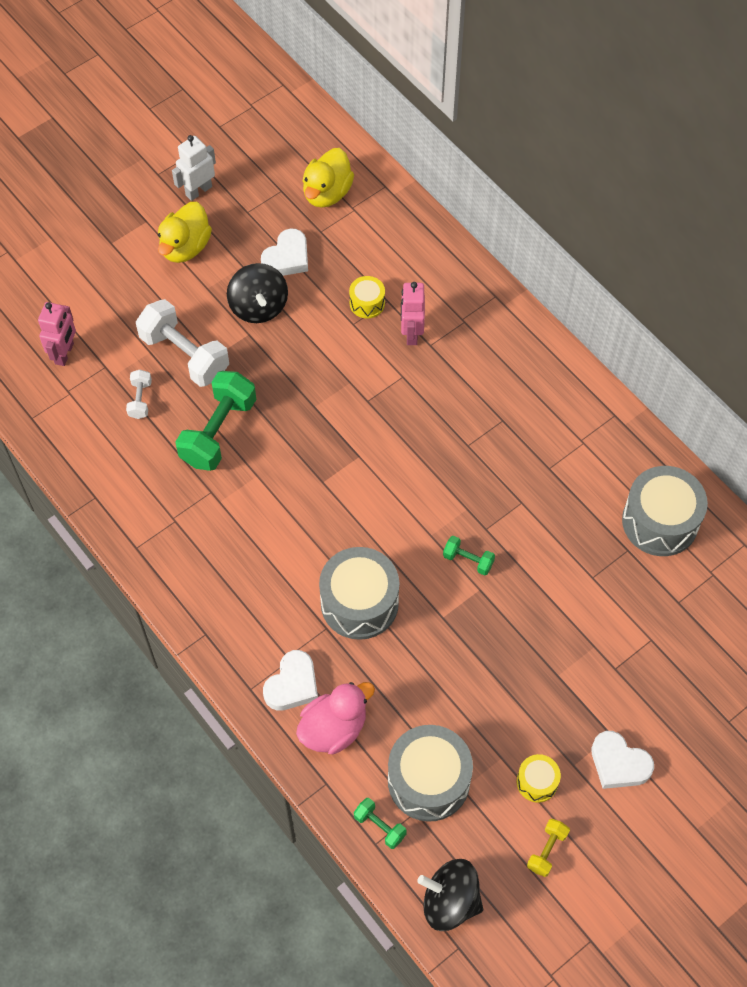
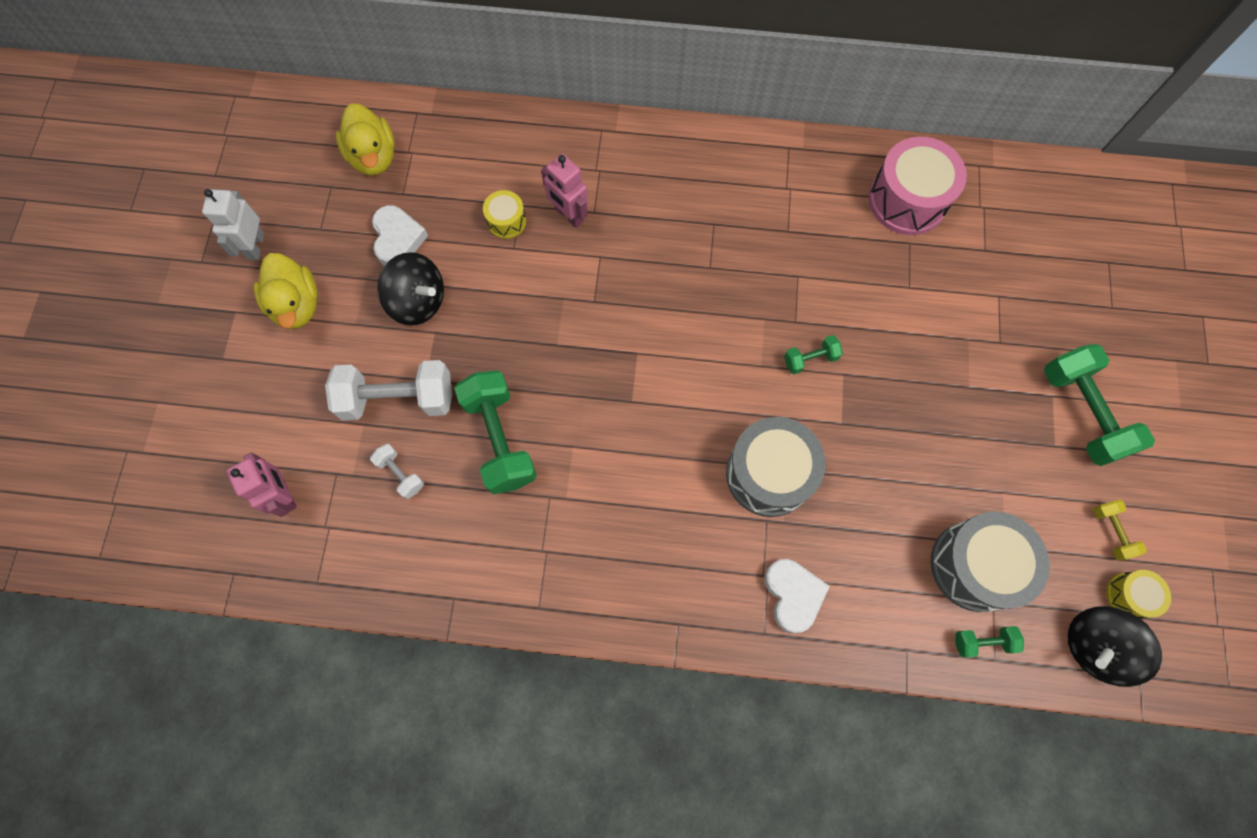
camera: 45 degrees left, 10 degrees up
pink duck [296,682,375,754] -> none
yellow drum [517,754,561,803] -> yellow drum moved to [1106,570,1171,618]
white heart [591,731,654,789] -> green dumbbell [1044,344,1155,466]
grey drum [622,466,708,556] -> pink drum [869,137,967,235]

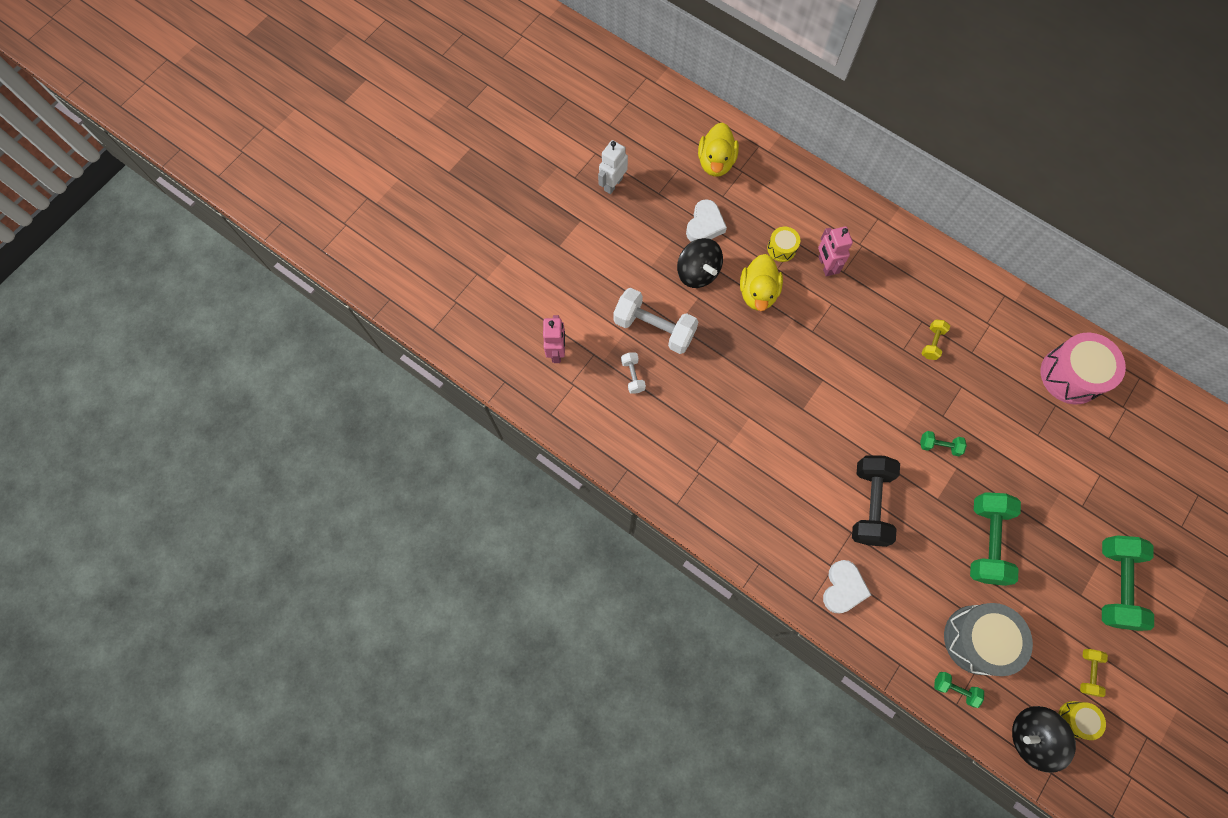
camera: 30 degrees right, 0 degrees up
yellow duck [254,253,318,329] -> yellow duck moved to [740,254,783,311]
green dumbbell [454,370,537,494] -> green dumbbell moved to [970,492,1021,586]
grey drum [726,417,825,517] -> black dumbbell [852,455,900,547]
none -> yellow dumbbell [921,319,950,360]

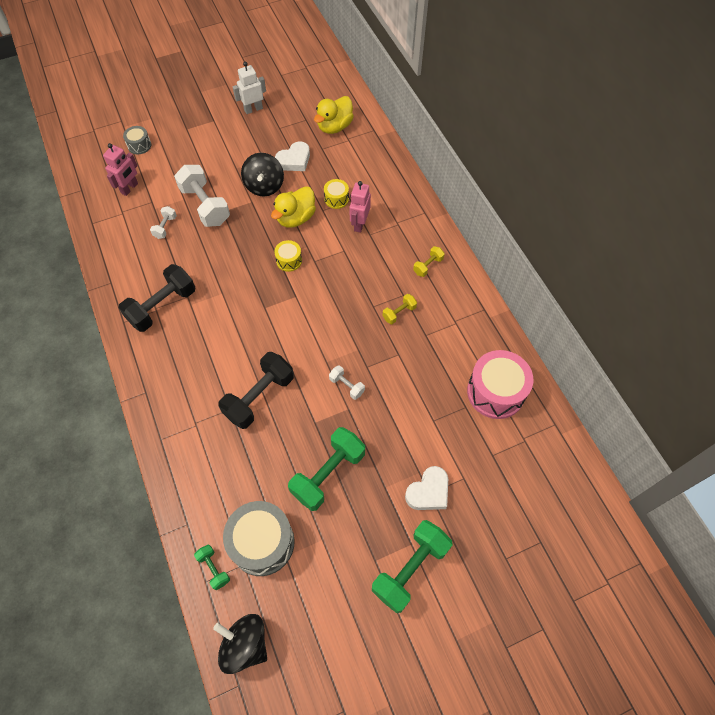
camera: 30 degrees right, 10 degrees down
white heart [823,560,871,613] -> white heart moved to [405,466,448,510]
green dumbbell [920,431,967,456] -> white dumbbell [329,365,365,400]
yellow drum [1058,701,1106,740] -> yellow drum moved to [274,240,302,272]
yellow dumbbell [1080,649,1108,697] -> yellow dumbbell moved to [413,246,445,277]
none -> black dumbbell [119,264,195,332]
none -> grey drum [123,126,151,154]

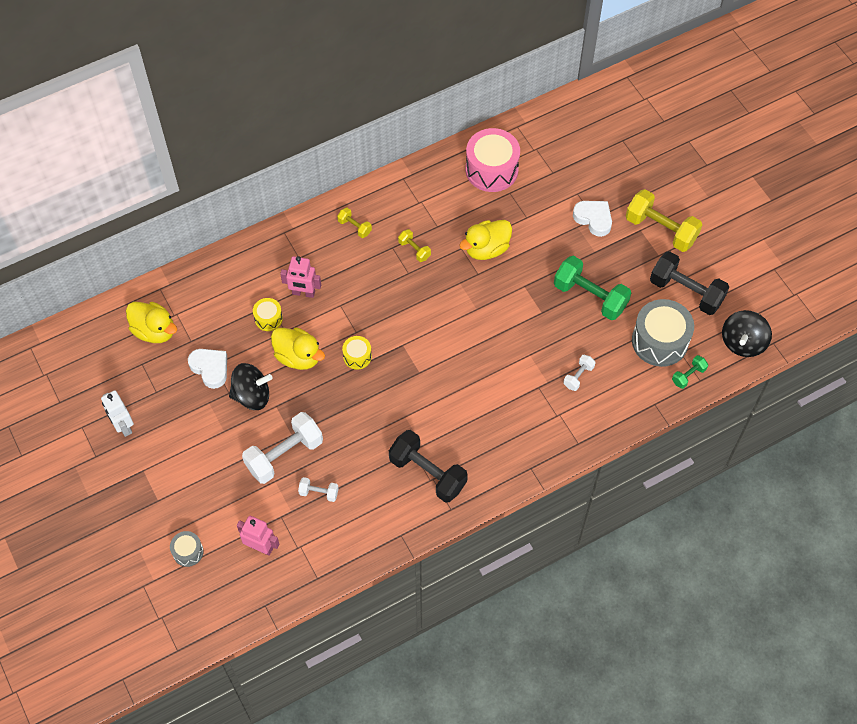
camera: 95 degrees left, 0 degrees up
black dumbbell [218,352,294,429] -> black dumbbell moved to [650,251,729,315]
white dumbbell [329,365,365,400] -> white dumbbell moved to [563,355,595,391]
green dumbbell [372,520,452,613] -> yellow dumbbell [626,189,702,252]
none -> yellow duck [459,220,512,260]

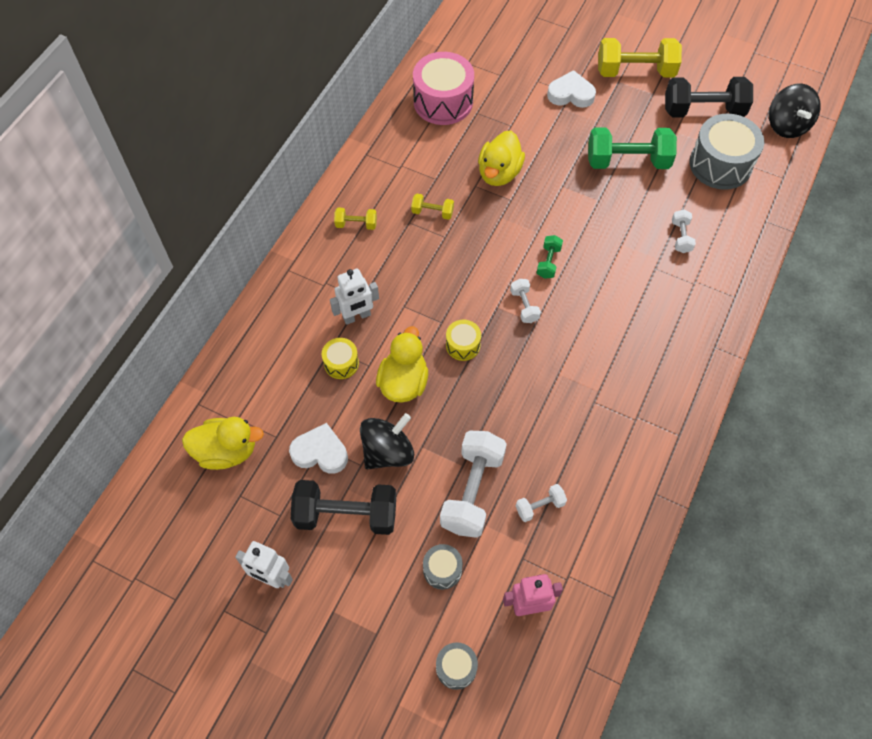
camera: 35 degrees left, 0 degrees up
yellow duck [271,328,325,370] -> yellow duck turned 75 degrees counterclockwise [376,326,428,403]
pink robot [280,256,321,298] -> white robot [330,269,379,325]
black dumbbell [389,430,468,503] -> black dumbbell moved to [291,480,396,535]
green dumbbell [672,355,708,389] -> green dumbbell moved to [537,235,563,279]
none -> grey drum [423,544,463,590]
none -> white dumbbell [510,279,541,323]

